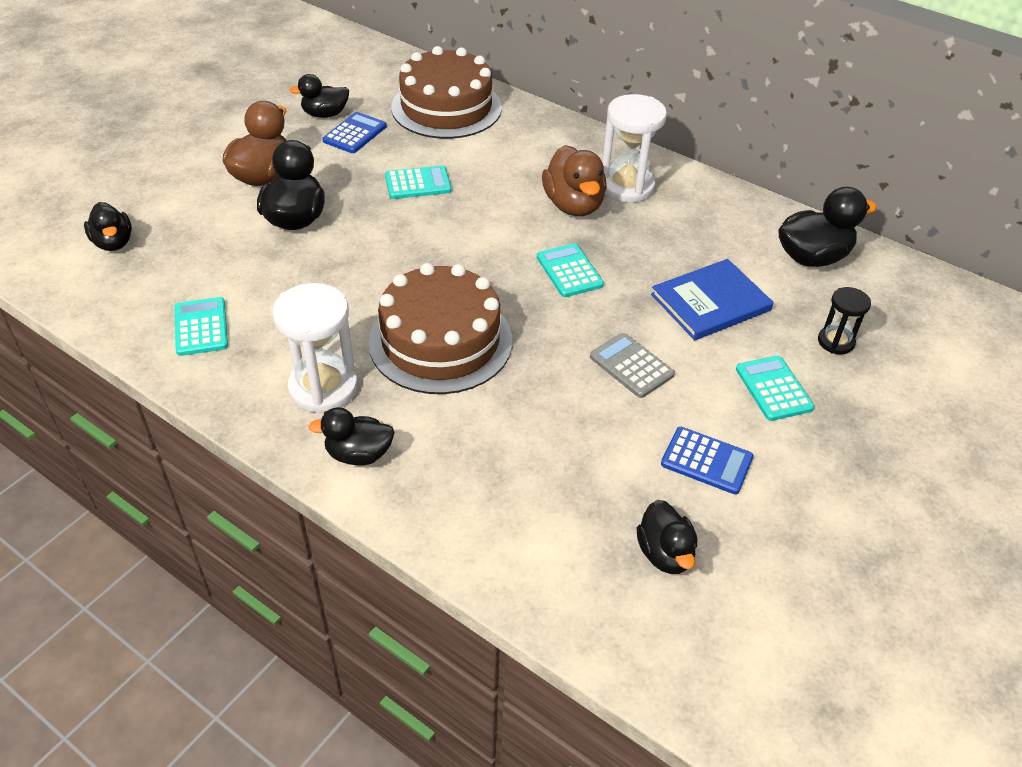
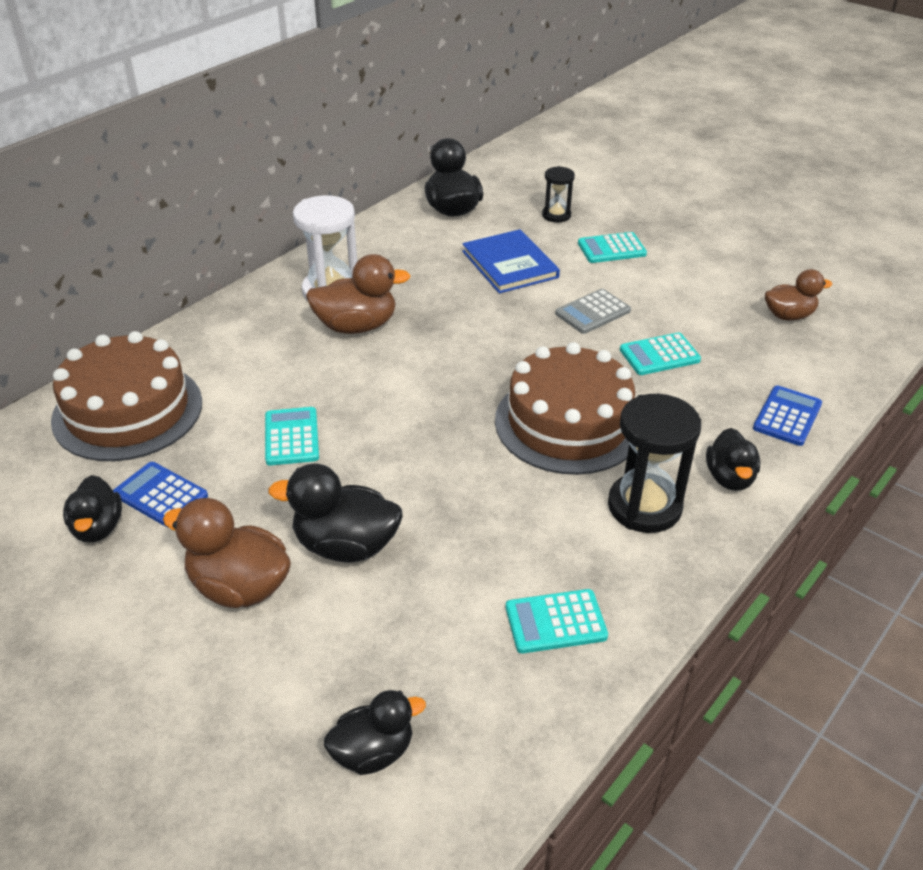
camera: 85 degrees left, 5 degrees down
white hourglass [272,283,358,414] -> black hourglass [608,394,701,533]
turquoise calculator [537,243,604,297] -> turquoise calculator moved to [620,333,701,375]
black duck [636,500,697,574] -> brown duck [765,269,832,320]
blue calculator [661,427,754,494] -> blue calculator moved to [753,385,822,446]

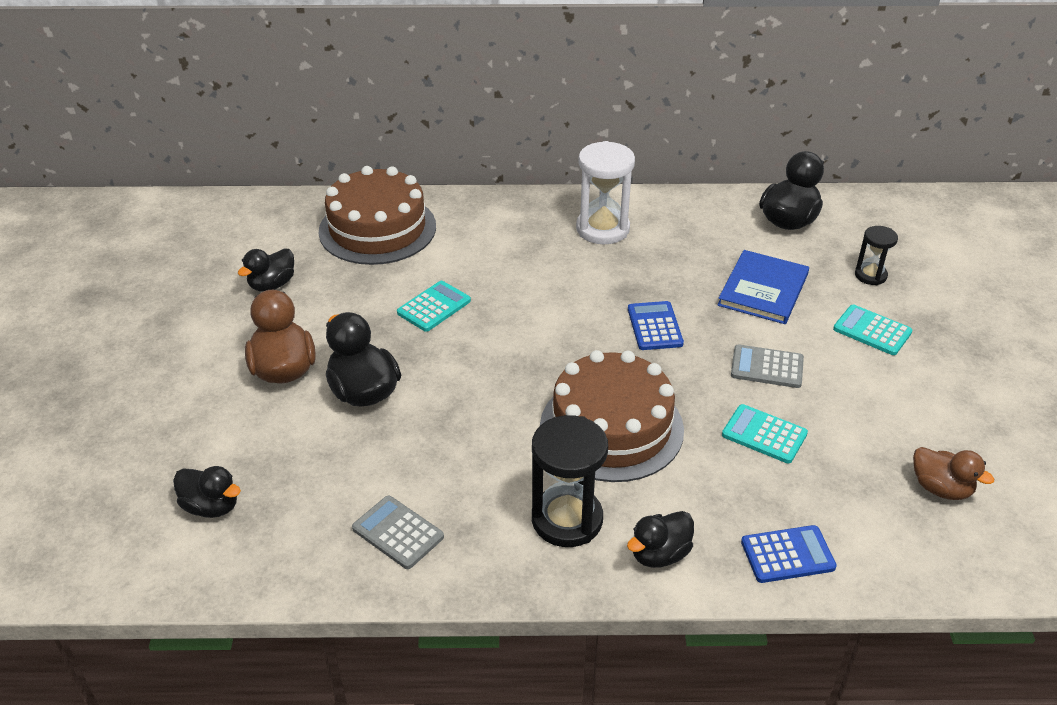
camera: 50 degrees right, 0 degrees up
blue calculator [113,462,208,528] -> blue calculator moved to [628,301,684,350]
brown duck [306,254,411,334] -> none
turquoise calculator [506,589,608,653] -> grey calculator [352,496,444,569]

